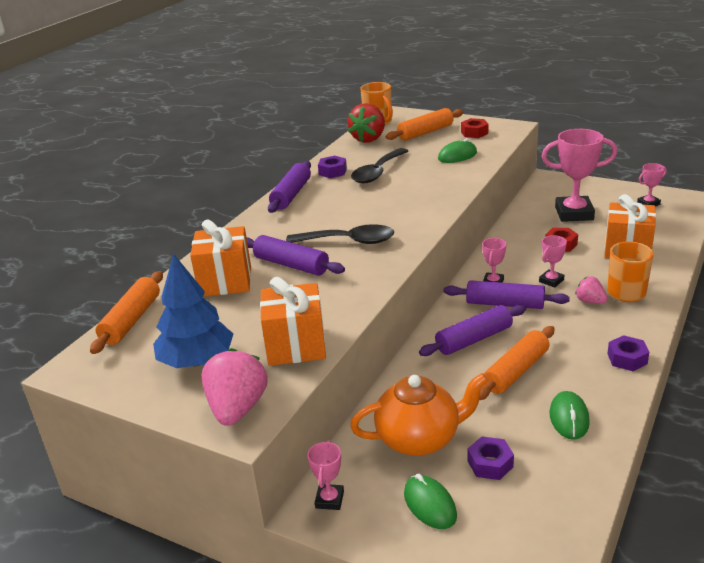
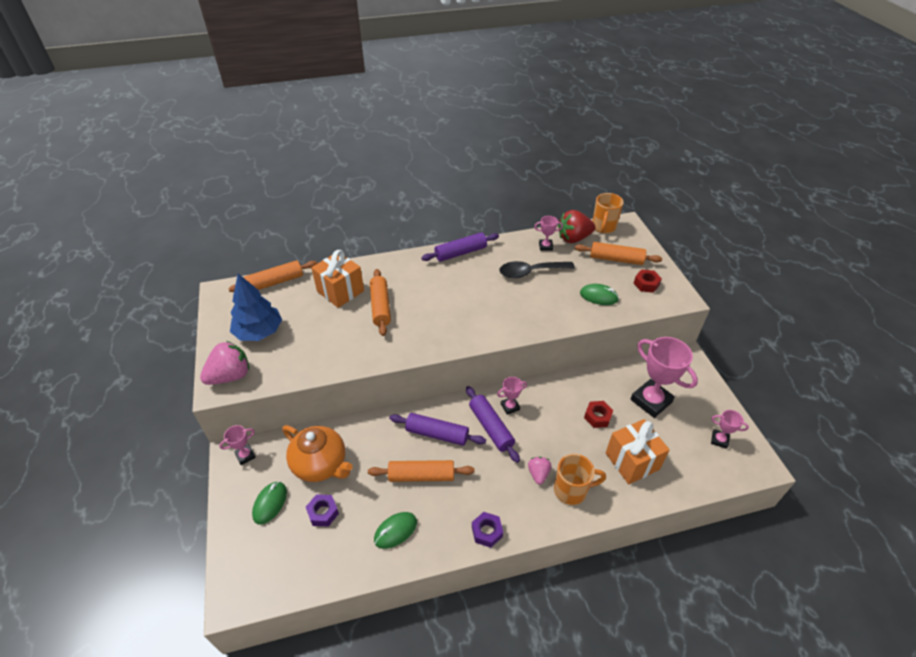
camera: 45 degrees right, 15 degrees up
purple rolling pin [246,235,345,276] -> orange rolling pin [370,269,391,336]
orange gift [260,277,326,366] -> none
black spoon [286,224,394,244] -> none
purple nut [318,155,347,178] -> none
pink trophy [539,235,567,288] -> pink trophy moved to [534,216,563,251]

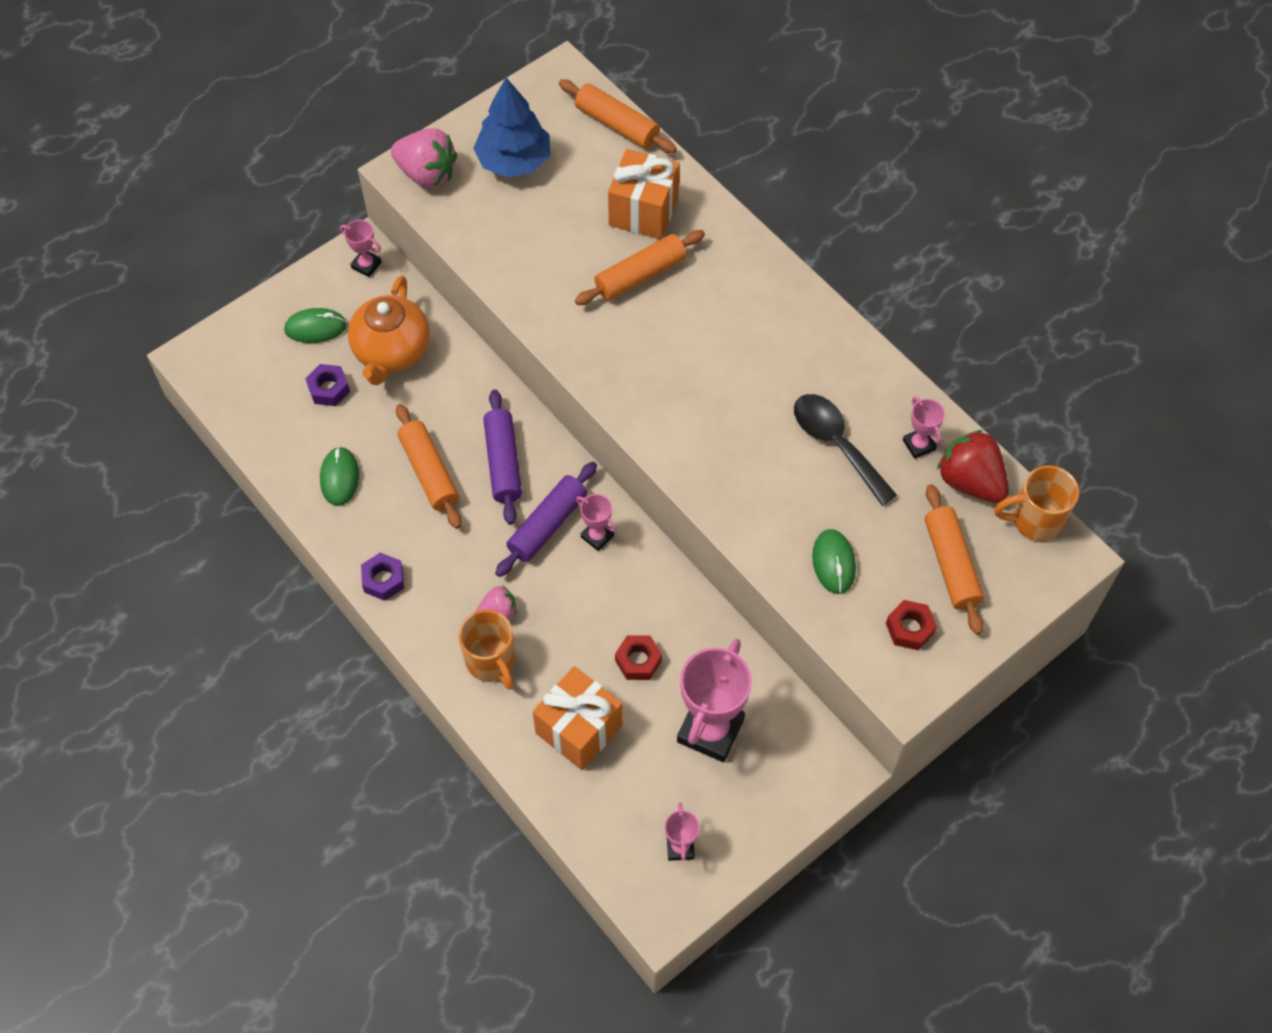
camera: 65 degrees right, 15 degrees up
green mouse [374,512,417,549] -> green mouse turned 60 degrees clockwise [320,446,359,506]
purple rolling pin [421,233,499,262] -> none

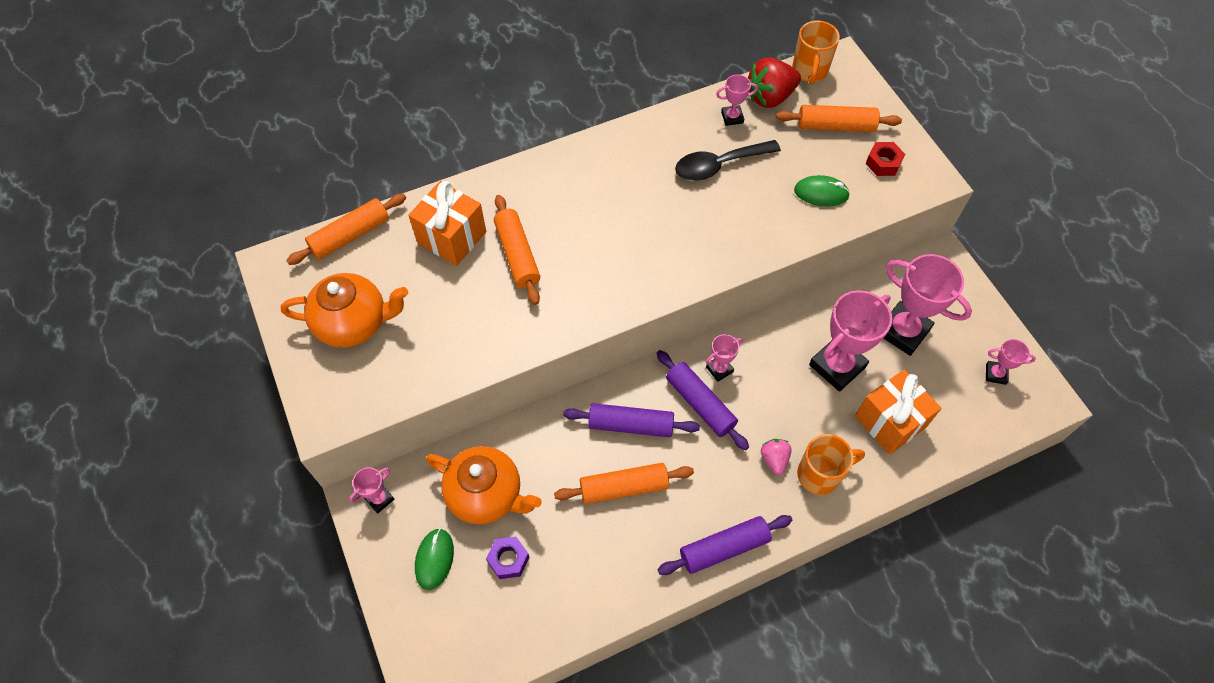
camera: 75 degrees left, 0 degrees up
green mouse [320,446,359,506] -> none
purple nut [361,552,404,601] -> purple rolling pin [658,515,793,575]
pink strawberry [391,128,457,188] -> none
blue tree [473,78,550,178] -> orange teapot [281,273,408,348]
red nut [615,635,662,680] -> pink trophy [809,290,892,392]

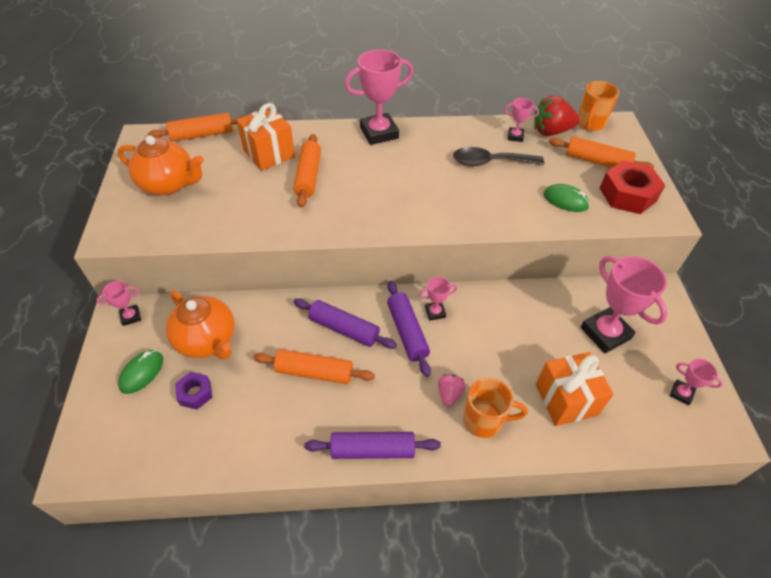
camera: 20 degrees right, 10 degrees down
pink trophy [809,290,892,392] -> pink trophy moved to [345,49,414,145]
red nut [865,142,905,176] -> red nut [600,160,666,214], size x1.81

